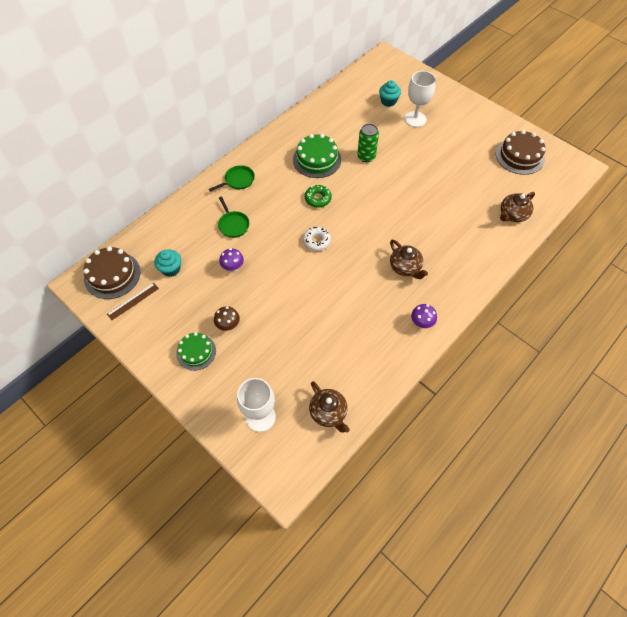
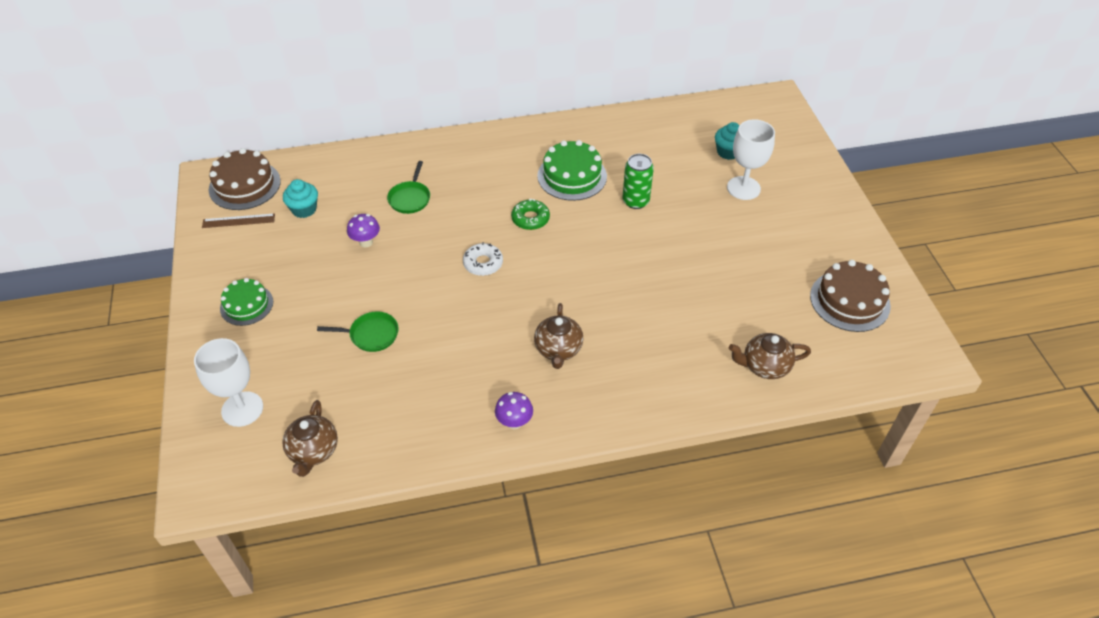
camera: 35 degrees right, 10 degrees down
green pan [209,165,255,192] -> green pan moved to [317,311,398,352]
brown mushroom [214,306,240,331] -> none

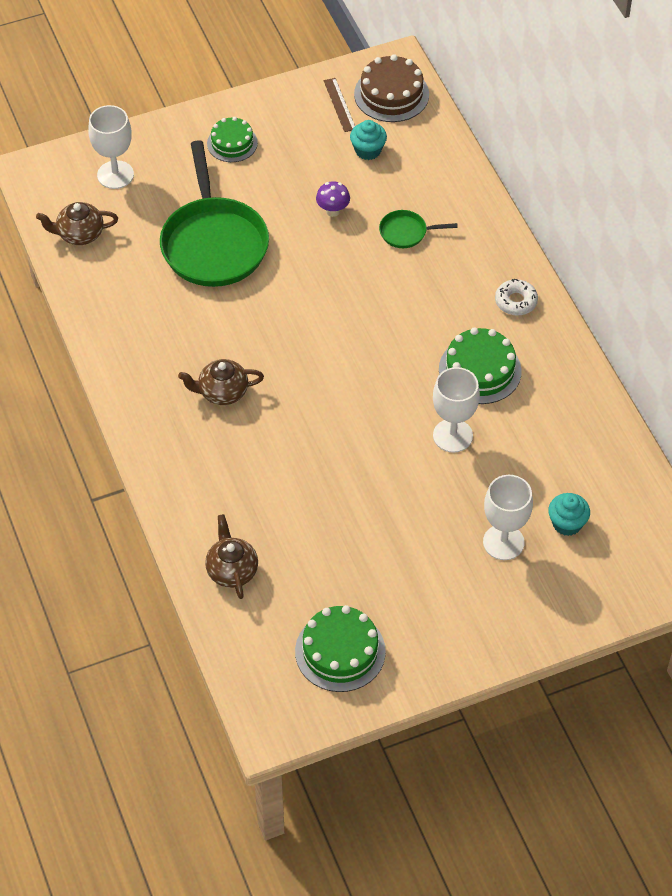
camera: 80 degrees right, 5 degrees up
green pan [317,311,398,352] -> green pan [160,140,269,287], size x2.29
white donut [463,242,503,276] -> white donut moved to [495,279,538,316]
purple mushroom [495,392,533,430] -> none
green donut [511,199,550,230] -> none
green can [622,154,654,209] -> white goblet [433,367,480,453]
brown cake [810,260,891,332] -> green cake [295,605,386,692]

